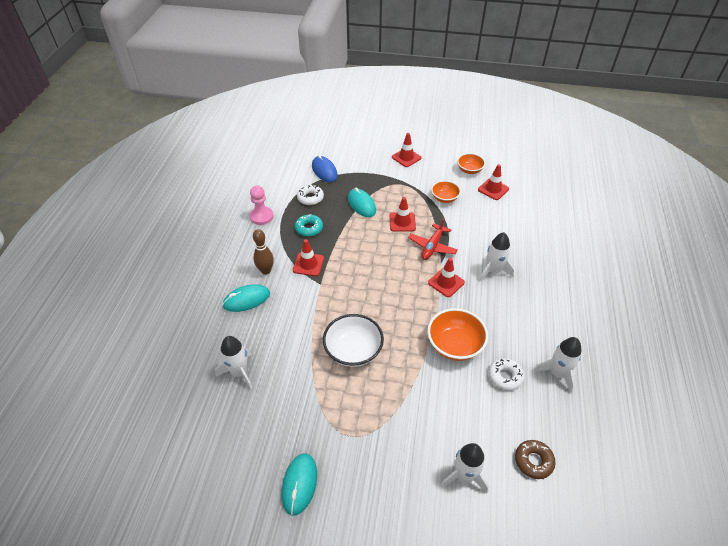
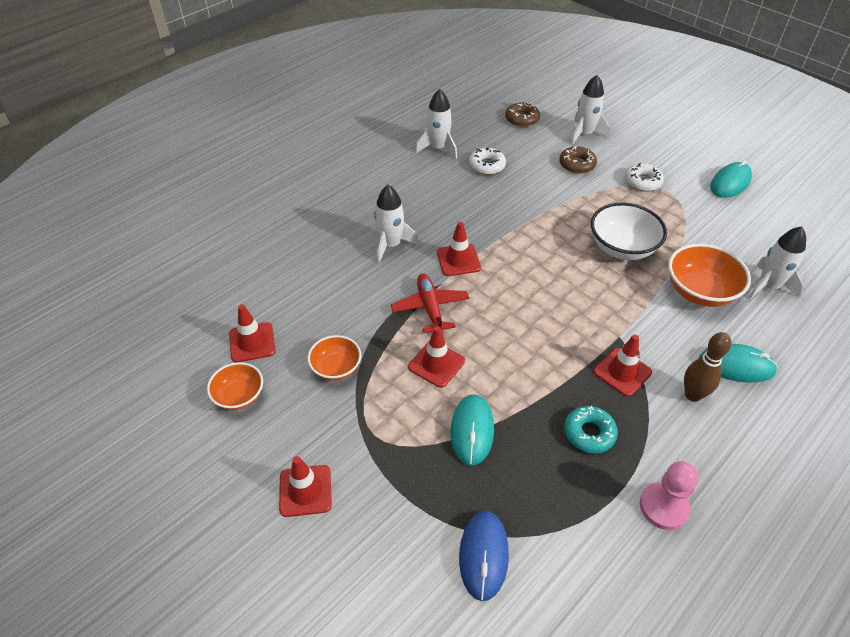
camera: 145 degrees left, 0 degrees up
white donut [297,185,324,205] -> white donut moved to [625,163,664,192]
red plane [408,218,458,260] -> red plane turned 75 degrees counterclockwise [391,274,469,333]
orange bowl [427,308,488,361] -> orange bowl moved to [668,244,751,307]
none -> brown donut [559,146,597,174]

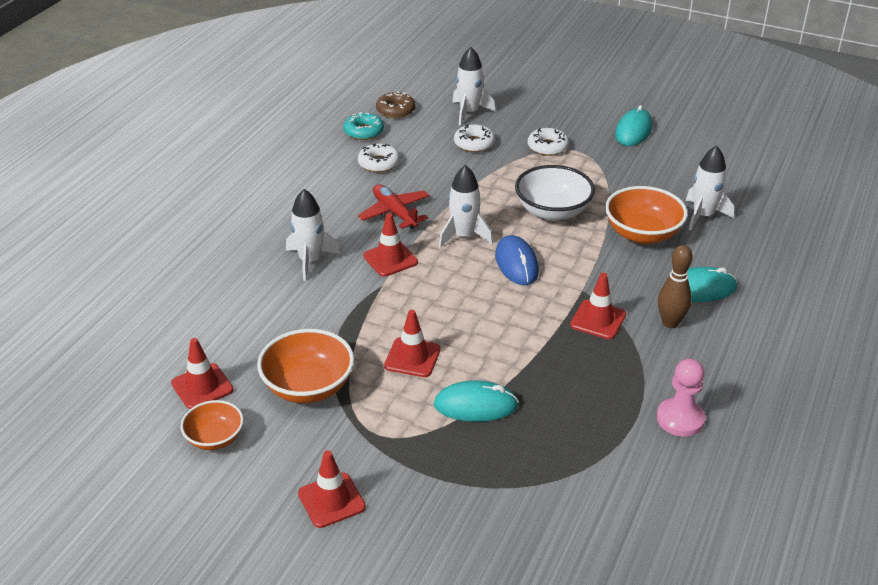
camera: 20 degrees left, 10 degrees down
orange bowl [307,335,361,381] -> orange bowl [257,329,354,403], size x1.61
red plane [391,274,469,333] -> red plane moved to [358,184,430,229]
white rocket [416,89,457,159] -> white rocket moved to [439,165,493,248]
turquoise mouse [451,394,494,466] -> turquoise mouse turned 75 degrees counterclockwise [434,380,519,422]
blue mouse [459,510,509,601] -> blue mouse moved to [495,235,539,285]
brown donut [559,146,597,174] -> white donut [454,124,495,152]
turquoise donut [564,406,618,454] -> turquoise donut moved to [343,112,384,140]

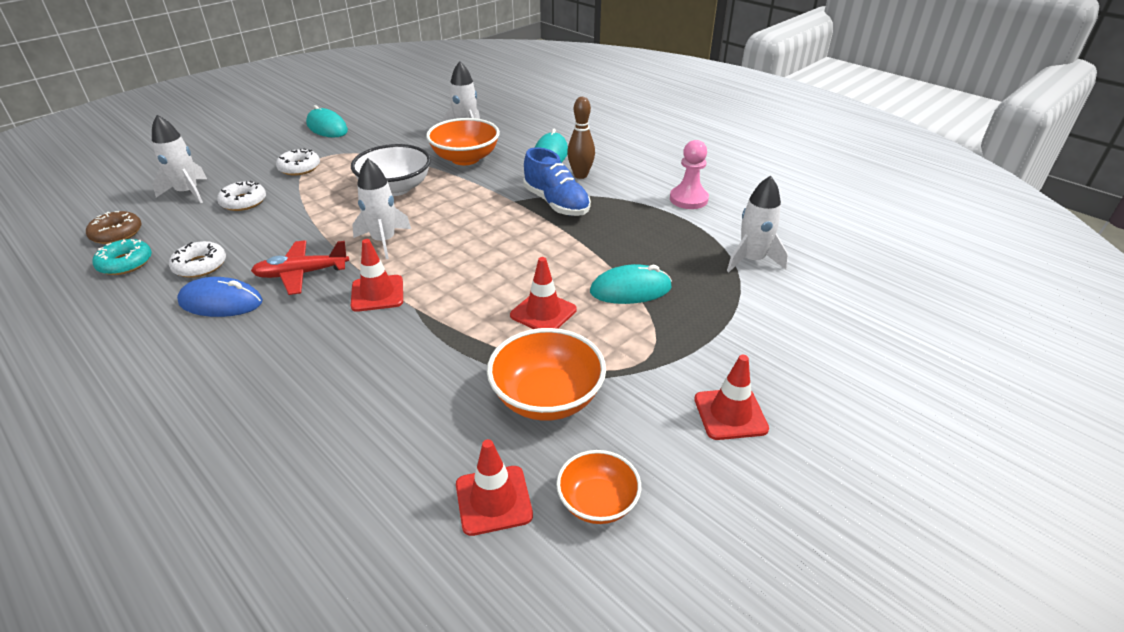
camera: 70 degrees left, 0 degrees up
white rocket [286,189,340,281] -> white rocket moved to [727,176,788,272]
turquoise mouse [434,380,519,422] -> turquoise mouse turned 60 degrees clockwise [590,264,672,304]
blue mouse [495,235,539,285] -> blue mouse moved to [177,277,263,317]
red traffic cone [570,273,626,339] -> blue shoe [523,147,591,216]

